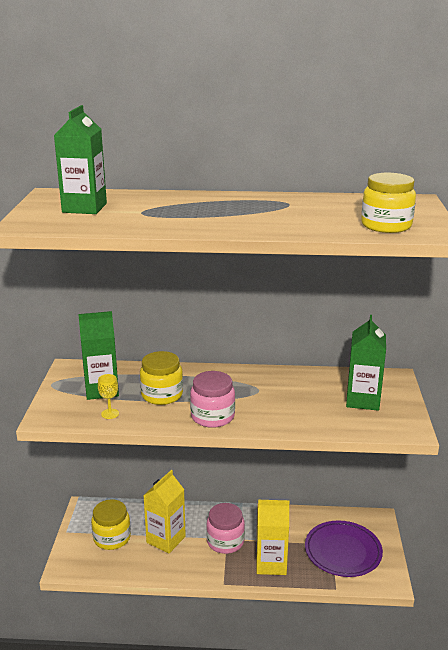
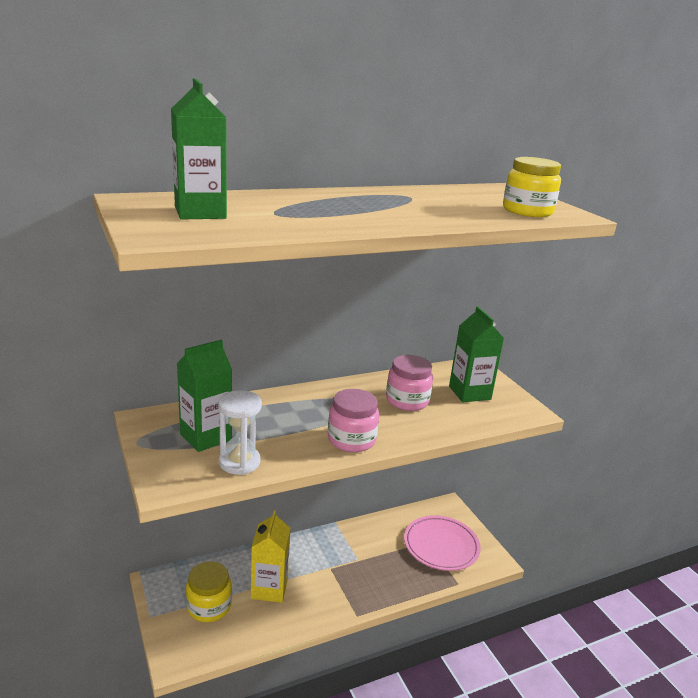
camera: 30 degrees left, 0 degrees up
yellow goblet [98,374,119,419] -> white hourglass [218,390,262,475]
yellow jar [140,351,183,405] -> none
pink jar [206,503,245,554] -> pink jar moved to [386,355,433,411]
yellow carton [257,500,289,575] -> none
purple plate [305,520,383,577] -> pink plate [404,515,481,571]

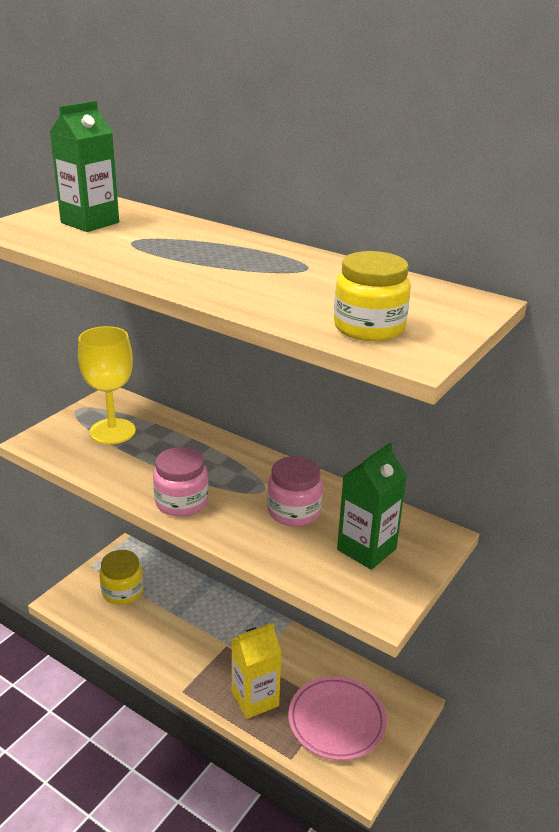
camera: 60 degrees right, 5 degrees up
green carton [177,340,232,452] -> yellow goblet [78,326,136,444]
white hourglass [218,390,262,475] -> none
yellow carton [251,510,290,603] -> yellow carton moved to [231,623,282,719]

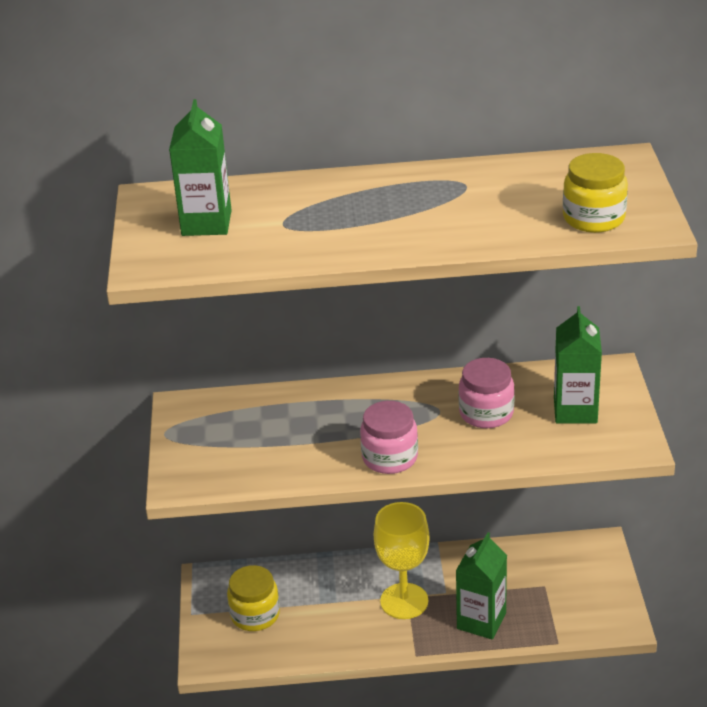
camera: 35 degrees left, 5 degrees up
yellow goblet [78,326,136,444] -> yellow goblet moved to [374,502,430,619]
yellow carton [231,623,282,719] -> green carton [456,532,507,640]
pink plate [288,676,387,760] -> none

